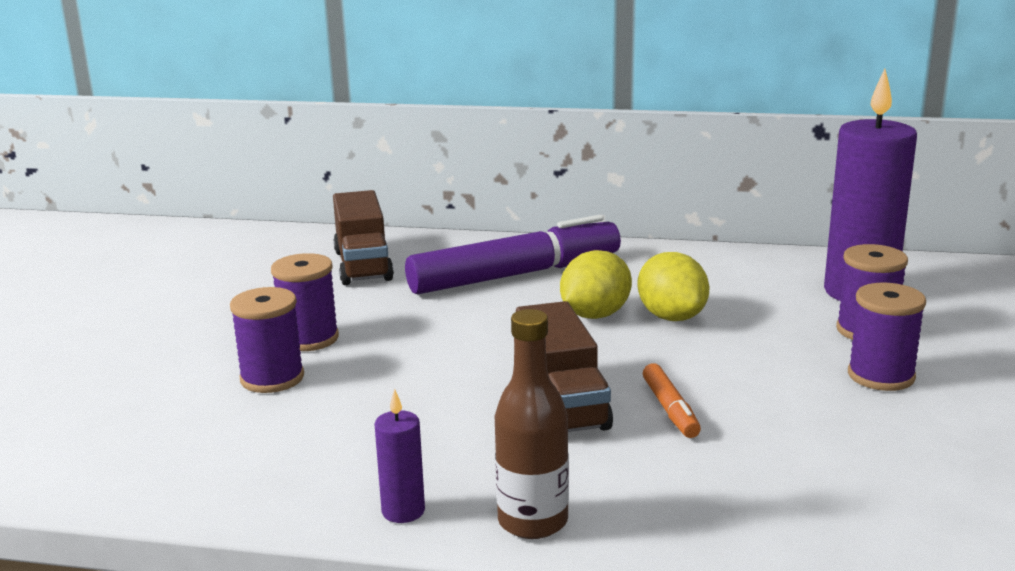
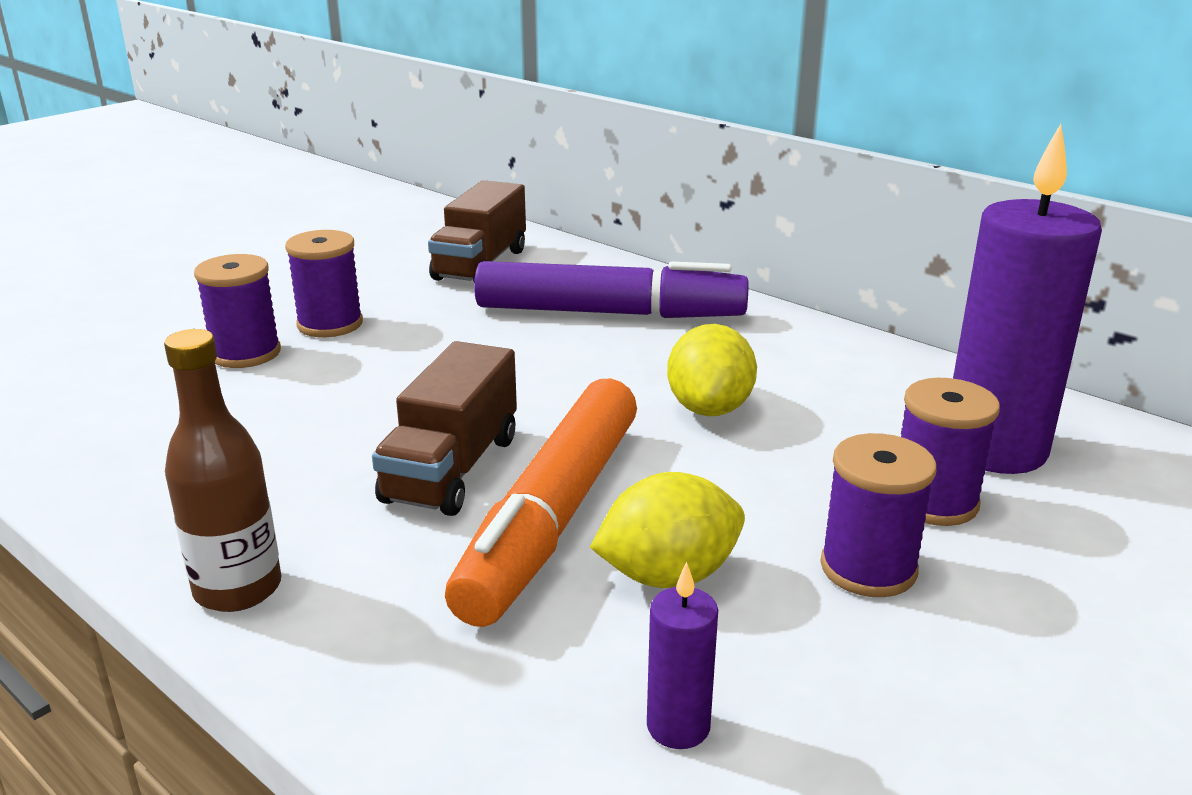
camera: 30 degrees right, 5 degrees up
purple candle [375,389,425,523] -> purple candle moved to [647,562,718,749]
yellow lemon [560,250,632,319] -> yellow lemon moved to [590,472,745,588]
orange marker [643,363,701,438] -> orange marker [445,379,637,627], size x2.33

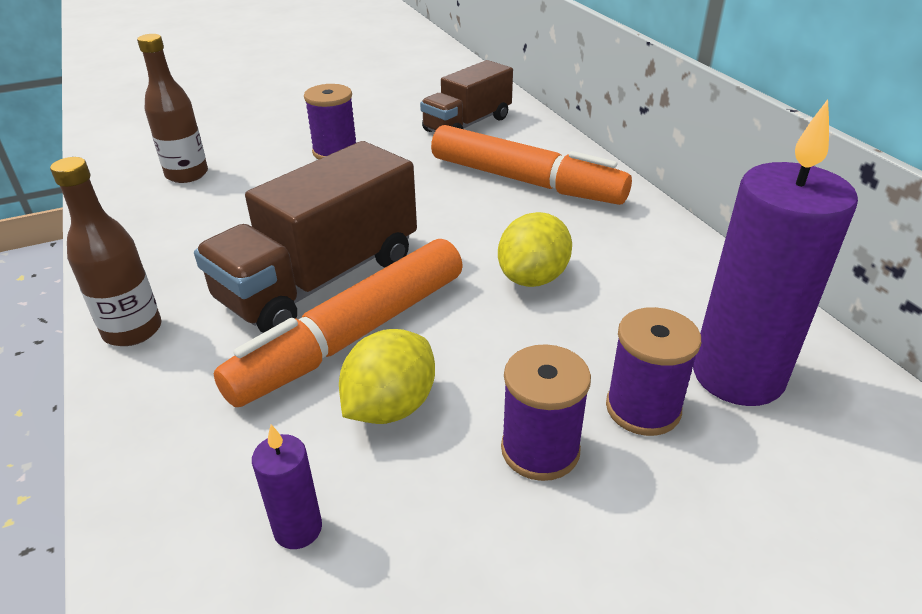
camera: 25 degrees right, 10 degrees up
purple spool [194,254,281,368] -> none
brown truck [372,341,517,516] -> brown truck [194,141,417,333], size x1.52
purple marker [474,261,749,318] -> orange marker [431,125,632,205]
yellow lemon [590,472,745,588] -> yellow lemon turned 60 degrees counterclockwise [339,329,435,424]
none -> brown bottle [137,34,208,183]

